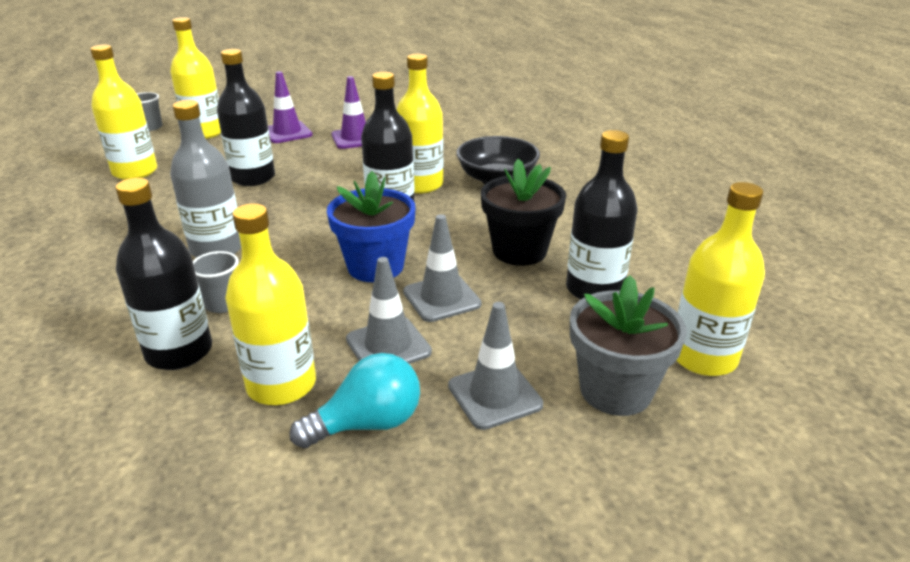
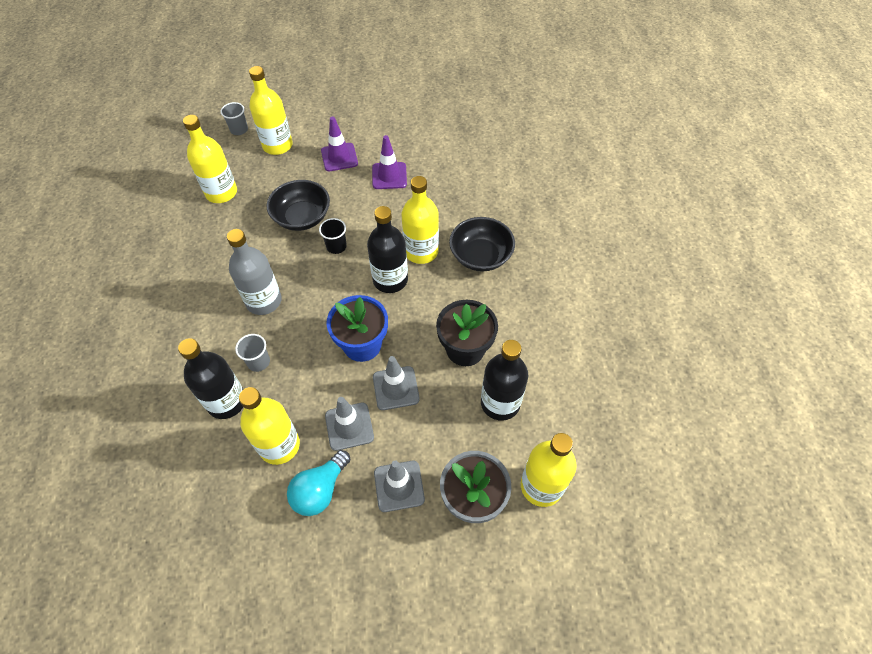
camera: 15 degrees right, 25 degrees up
black bottle [217,49,275,186] -> black bowl [267,180,330,231]
turquoise light bulb [290,353,420,448] -> turquoise light bulb turned 135 degrees clockwise [287,450,351,516]
none -> black cup [319,218,347,254]

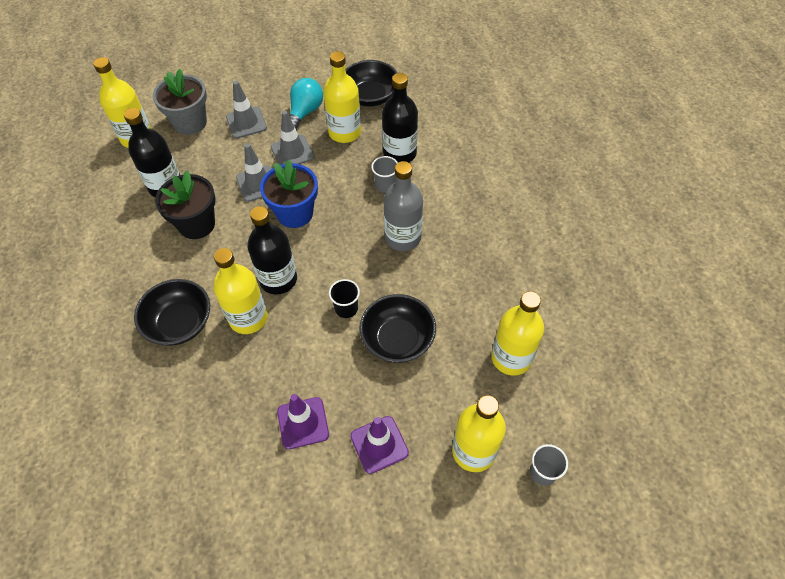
camera: 170 degrees right, 0 degrees up
none -> black bowl [345,60,397,107]

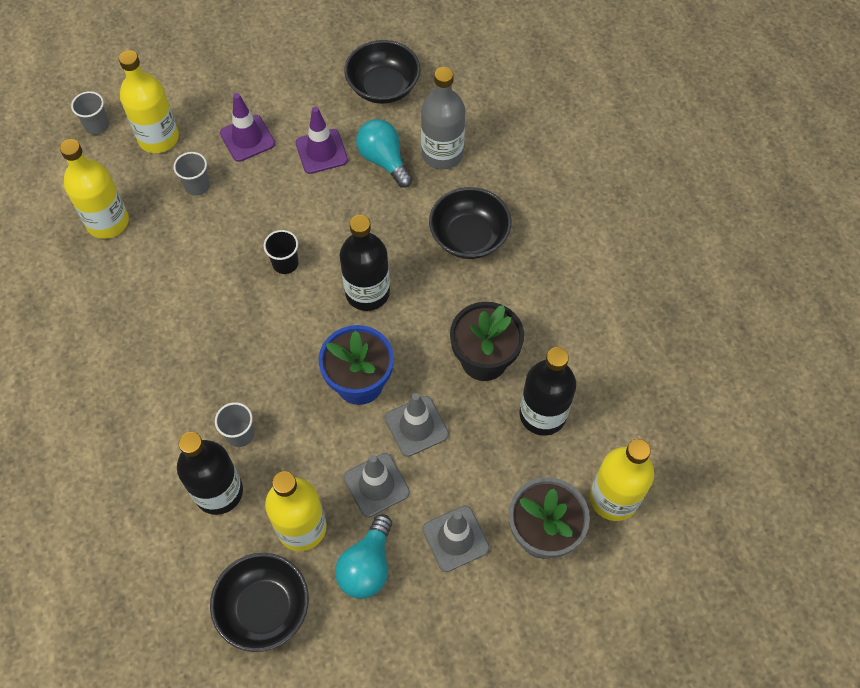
camera: 175 degrees right, 5 degrees up
yellow bottle [213,248,268,334] -> none
black bowl [359,294,436,363] -> black bowl moved to [344,40,421,104]
grey bottle [384,161,423,251] -> grey bottle moved to [421,67,465,170]
none -> grey cup [174,152,210,196]
none -> turquoise light bulb [356,119,413,188]

